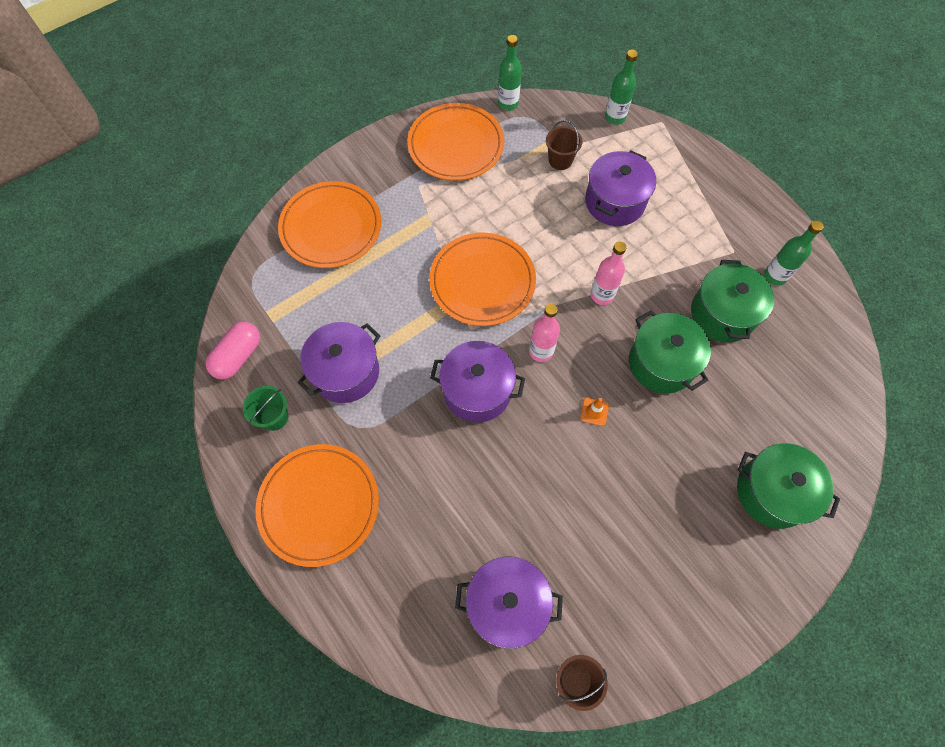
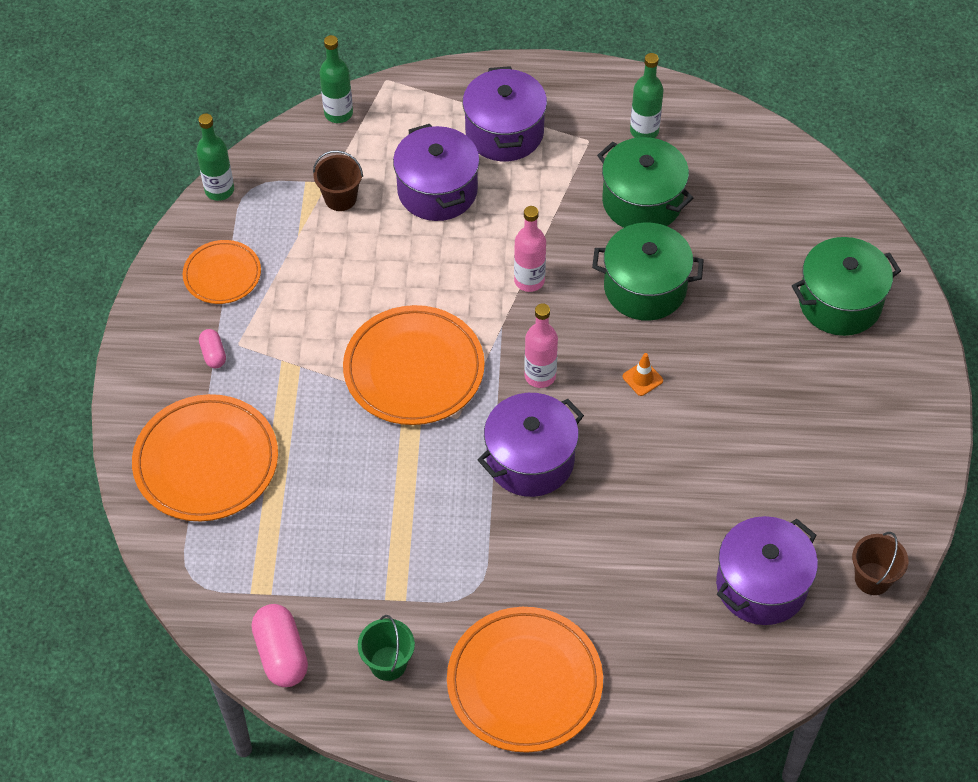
camera: 50 degrees left, 10 degrees down
purple pot [297,322,380,403] -> purple pot moved to [463,66,547,161]
orange plate [407,103,504,181] -> orange plate [183,240,261,304], size x0.57
none -> pink capsule [199,329,226,368]

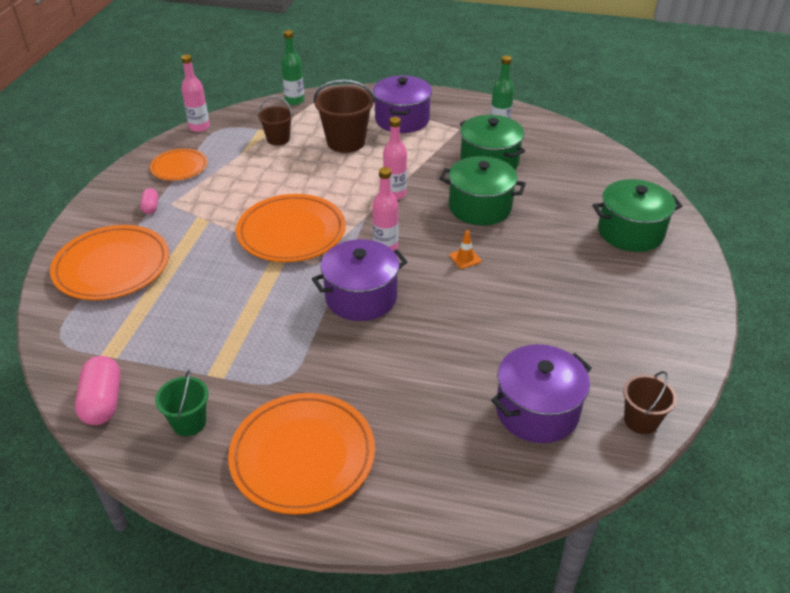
camera: 10 degrees right, 15 degrees down
green bottle [196,114,234,201] -> pink bottle [181,54,210,132]
purple pot [393,124,480,221] -> brown bucket [313,79,375,153]

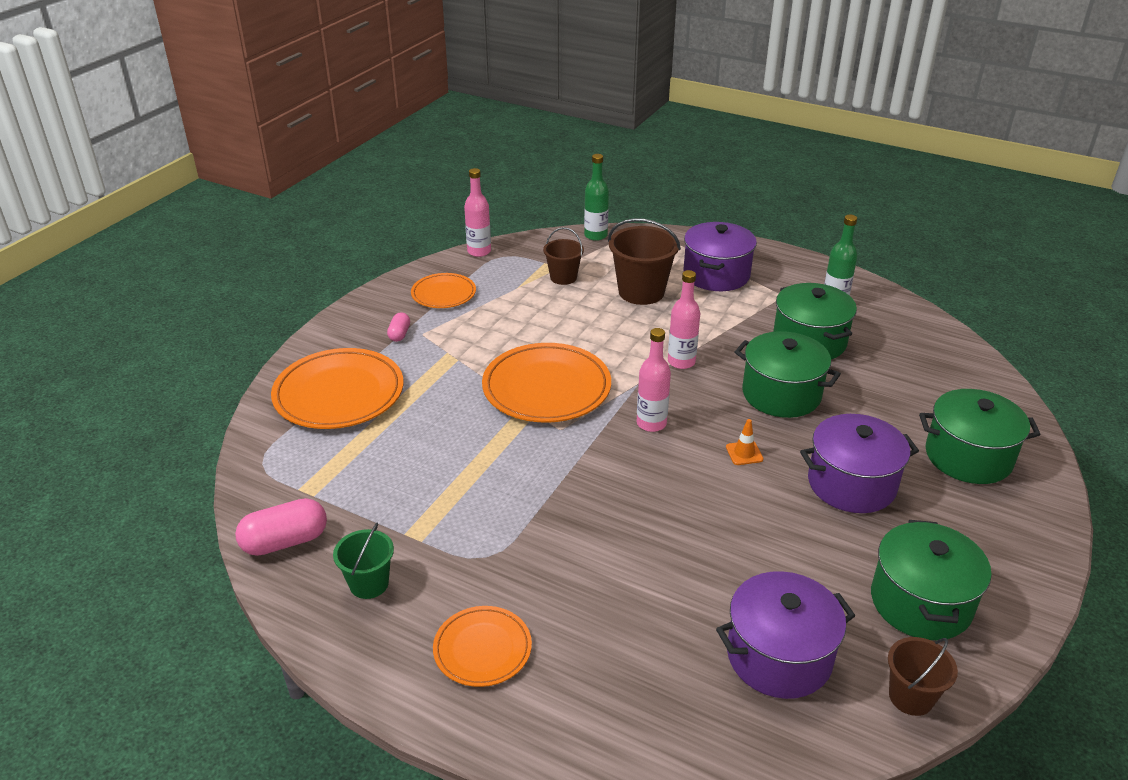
camera: 15 degrees right, 5 degrees down
pink capsule [75,356,121,425] -> pink capsule turned 60 degrees clockwise [235,498,327,556]
orange plate [228,393,375,515] -> orange plate [433,606,532,687], size x0.57
purple pot [312,239,407,321] -> purple pot moved to [800,414,919,513]
none -> green pot [871,520,991,640]

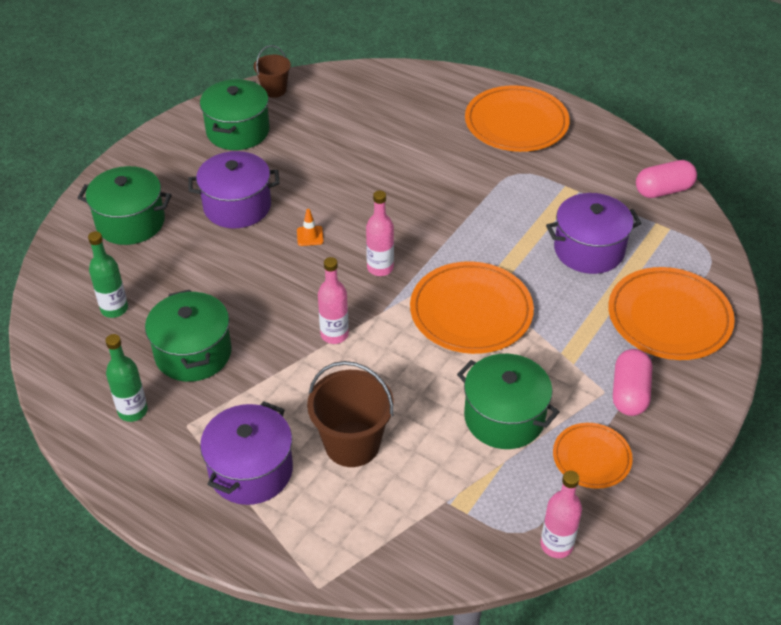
camera: 175 degrees left, 10 degrees up
green bucket [333,523,394,599] -> none
pink capsule [387,312,410,342] -> pink capsule [613,349,652,416], size x1.83
orange plate [433,606,532,687] -> orange plate [465,85,570,152], size x1.75
brown bucket [543,227,584,285] -> none
green bottle [584,154,609,241] -> green bottle moved to [88,231,128,318]
purple pot [716,571,855,699] -> purple pot moved to [546,193,641,274]
green pot [735,331,841,418] -> green pot moved to [457,354,560,449]

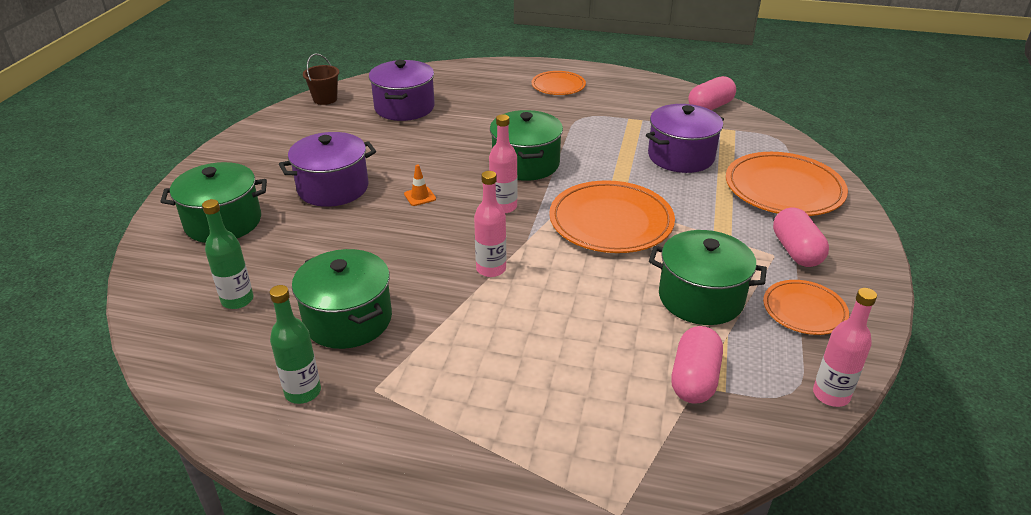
camera: 20 degrees left, 10 degrees down
green pot [200,79,270,150] -> green pot moved to [490,110,563,181]
purple pot [200,402,293,505] -> purple pot moved to [369,60,435,121]
brown bucket [307,361,394,467] -> none
orange plate [465,85,570,152] -> orange plate [532,71,586,95], size x0.57
none -> pink capsule [671,326,723,404]

